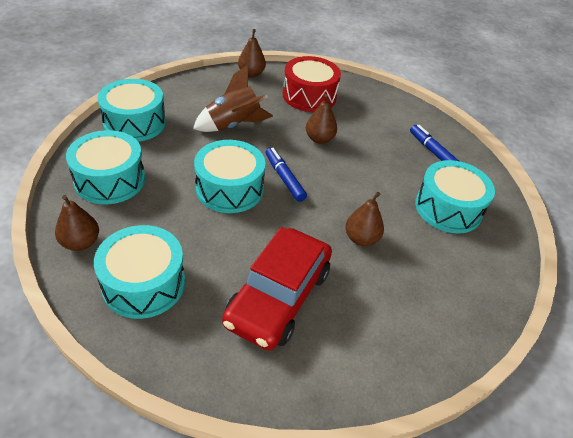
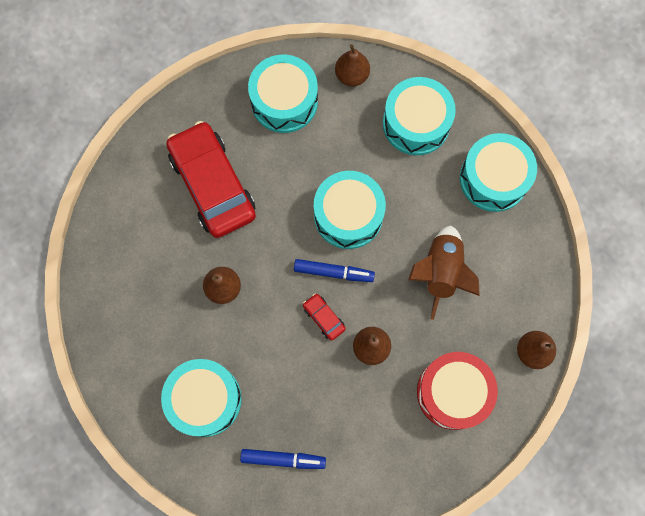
camera: 130 degrees right, 30 degrees up
none -> red car [303,293,346,341]

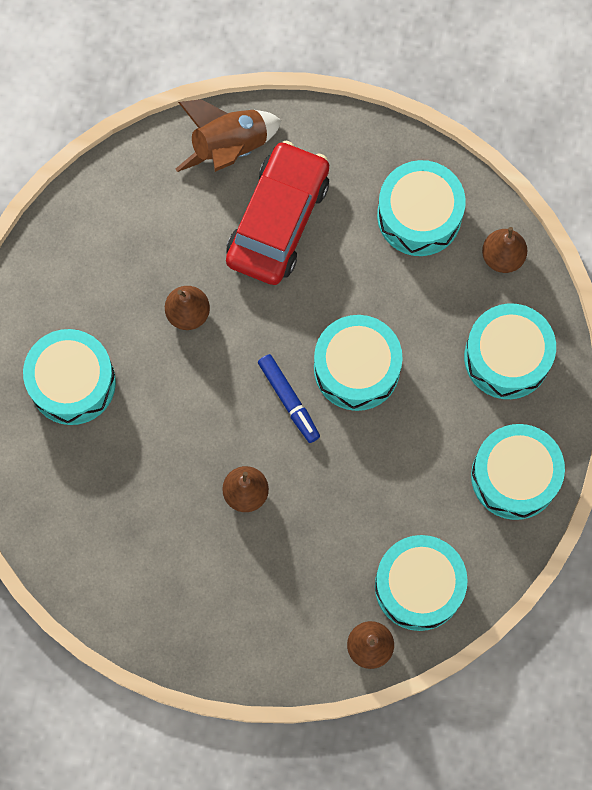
camera: 50 degrees right, 0 degrees up
blue marker [240,449,326,469] -> none
red car [303,293,346,341] -> none
brown rocket [408,225,480,320] -> brown rocket moved to [176,99,282,172]
red drum [417,352,498,430] -> none
none -> turquoise drum [375,535,468,631]

